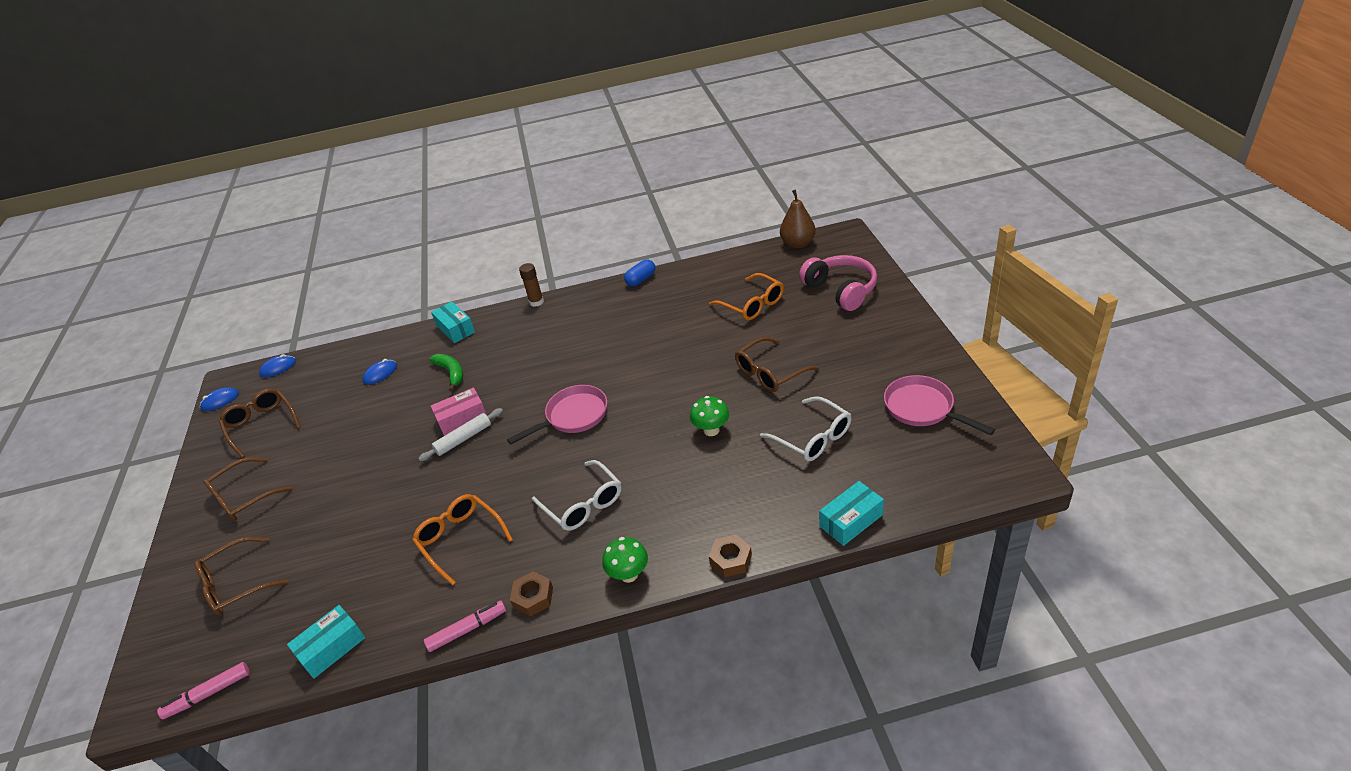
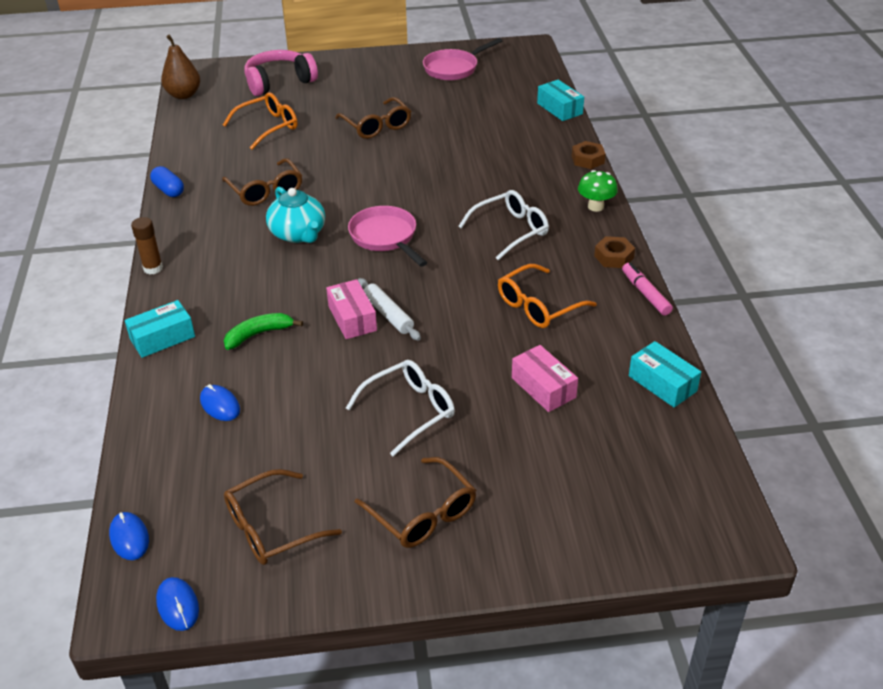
camera: 90 degrees left, 0 degrees up
pink marker [157,662,250,719] -> none
brown glasses [194,537,288,615] -> brown glasses moved to [222,158,302,206]
green mushroom [690,396,729,436] -> none
white glasses [760,396,851,461] -> white glasses moved to [346,360,455,456]
none -> turquoise teapot [266,187,325,243]
none -> pink box [512,345,578,412]

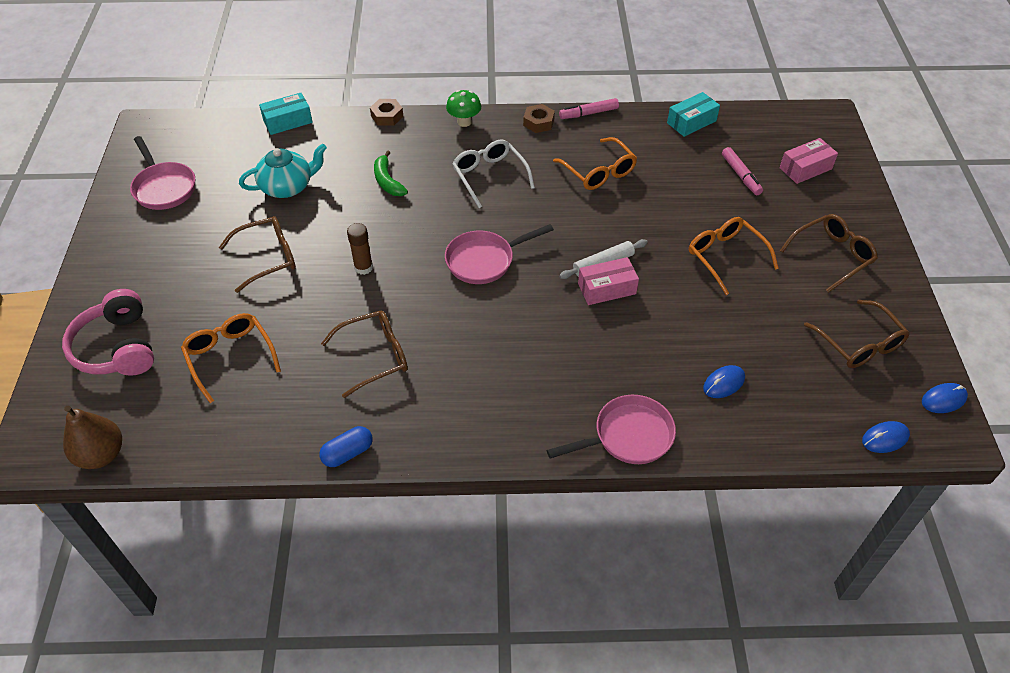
camera: 85 degrees left, 10 degrees up
turquoise box [125,300,195,358] -> pink pan [547,395,676,464]
brown glue stick [131,217,163,274] -> brown glue stick moved to [347,223,373,275]
green banana [223,313,303,350] -> green banana moved to [374,150,408,196]
turquoise teapot [266,187,325,243] -> turquoise teapot moved to [239,143,327,198]
white glasses [346,360,455,456] -> orange glasses [689,217,779,295]
pink box [512,345,578,412] -> pink box moved to [780,138,838,184]
none -> pink marker [722,147,763,195]

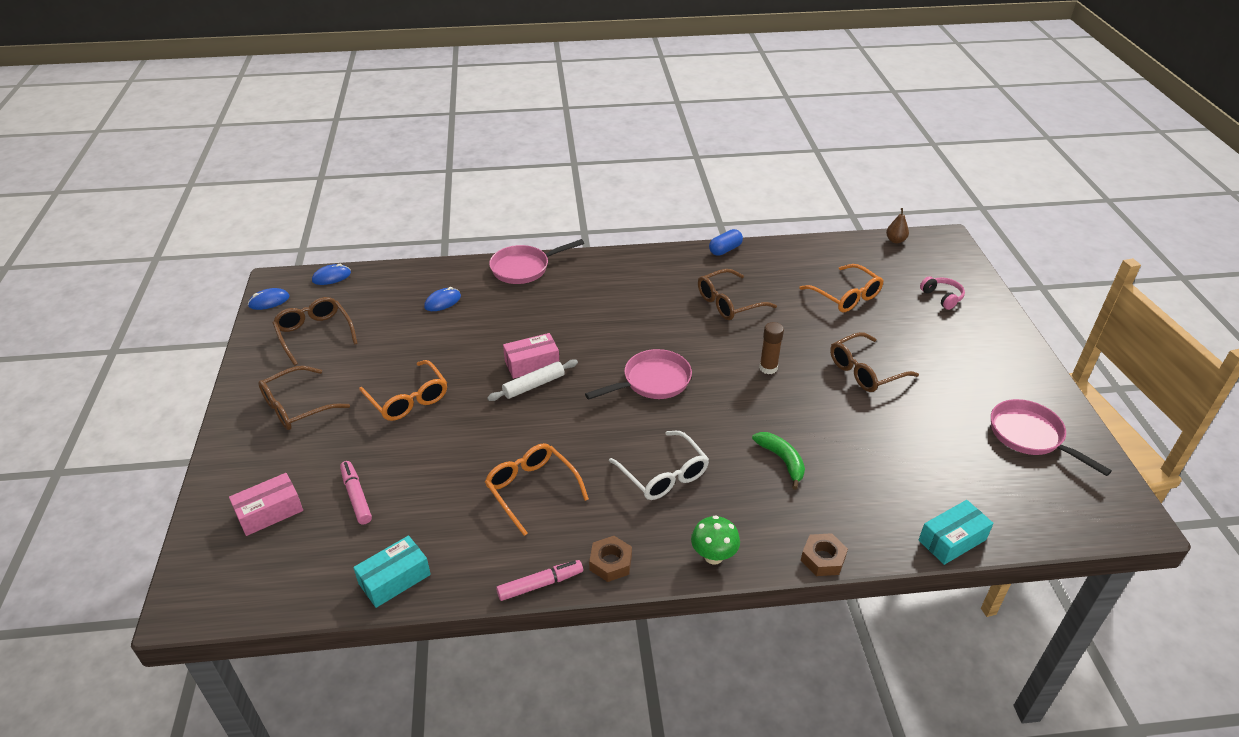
camera: 175 degrees right, 10 degrees down
pink headphones [62,289,154,376] -> pink headphones [920,276,965,310], size x0.53
brown pear [63,406,122,469] -> brown pear [886,208,909,243], size x0.58
turquoise teapot [239,143,327,198] -> none

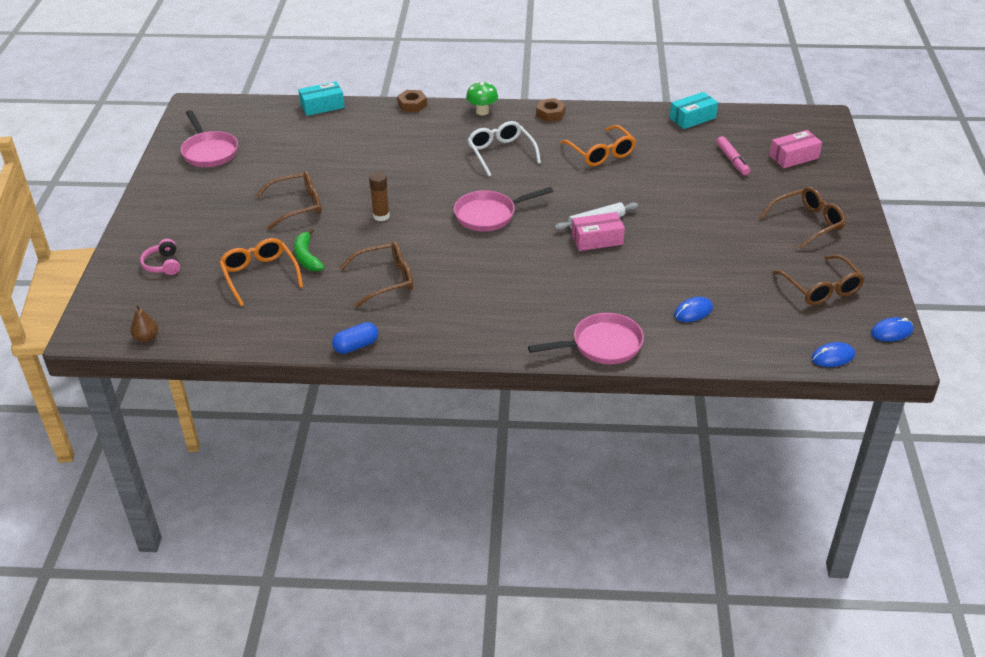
camera: 170 degrees left, 0 degrees up
orange glasses [359,360,447,421] -> none
pink marker [496,560,583,601] -> none
green banana [752,432,805,490] -> green banana moved to [294,228,325,271]

